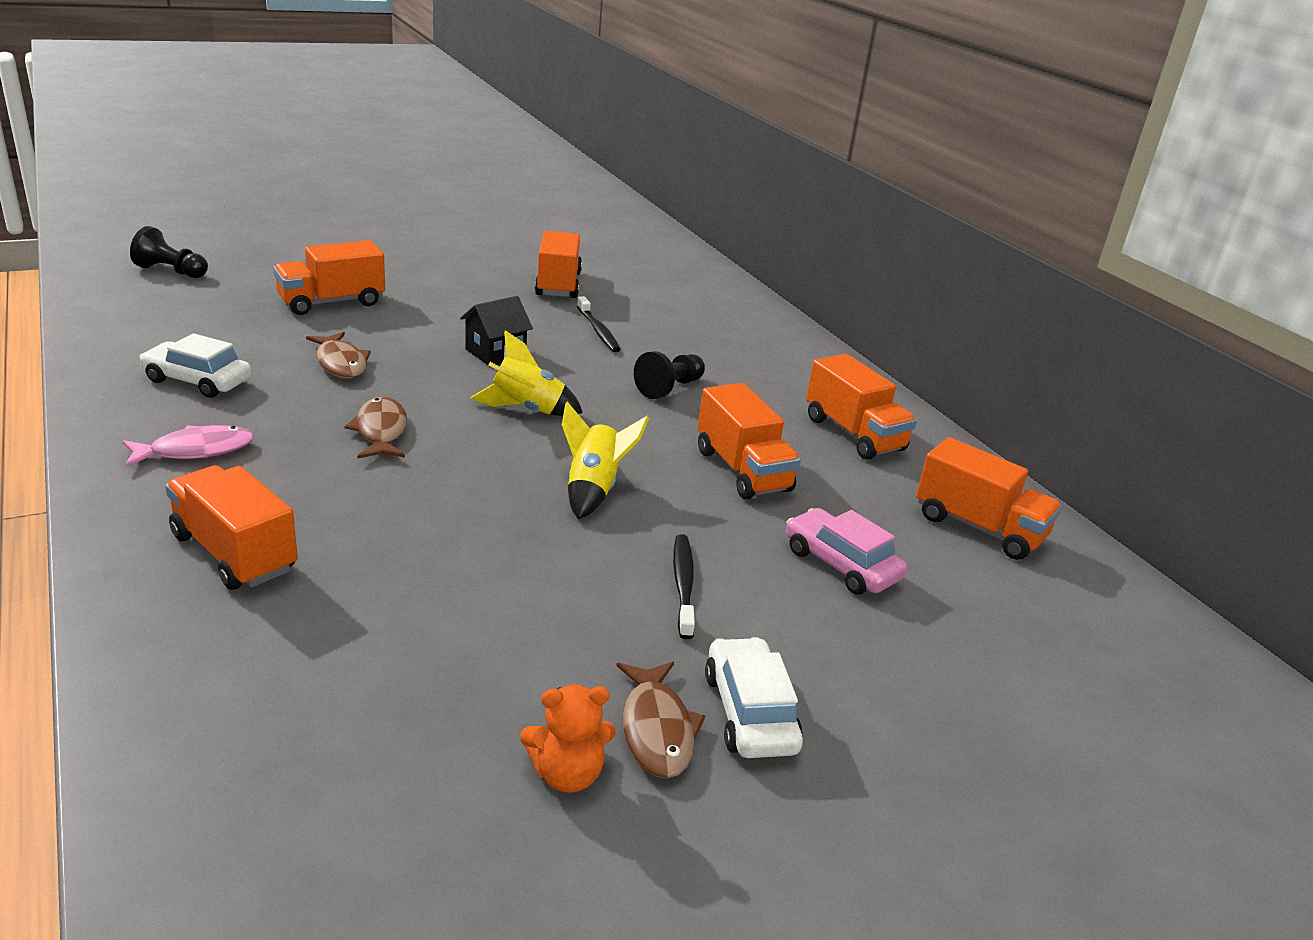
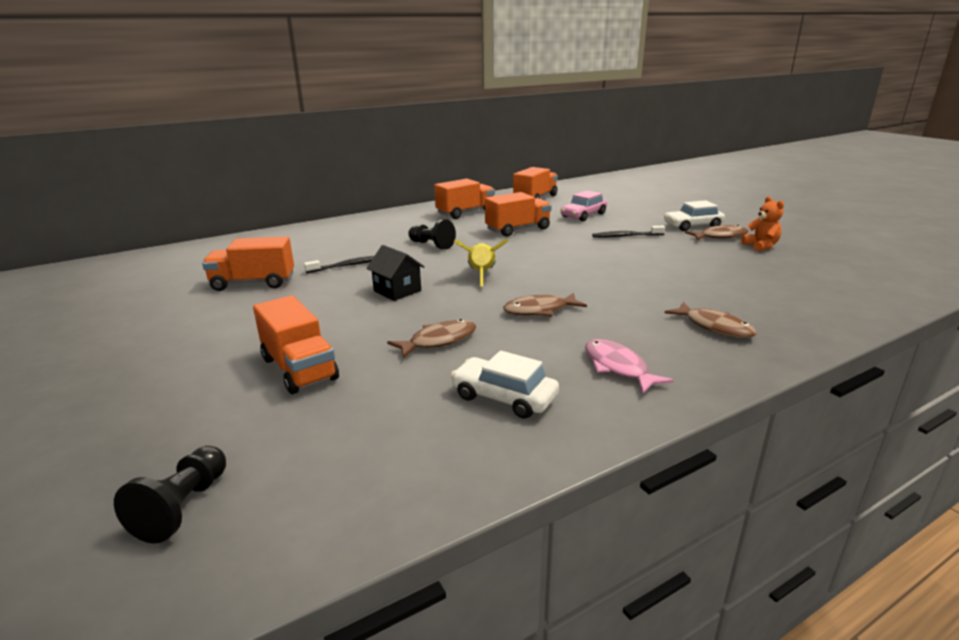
camera: 90 degrees left, 5 degrees down
white car [139,333,252,398] -> white car turned 105 degrees clockwise [451,351,559,419]
orange truck [165,465,298,590] -> brown fish [665,302,757,338]
yellow rocket [562,401,649,519] -> none

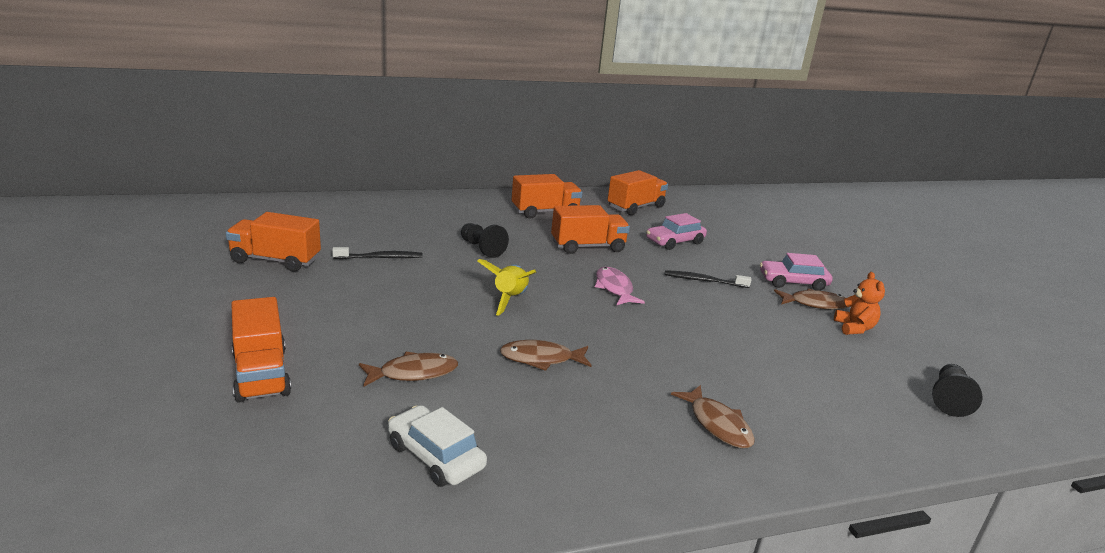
camera: 10 degrees right, 0 degrees up
black pawn [114,446,226,544] -> black pawn moved to [932,364,983,417]
black house [366,245,425,301] -> none
pink fish [585,339,673,393] -> pink fish moved to [595,267,645,305]
white car [664,200,725,231] -> pink car [760,253,833,291]

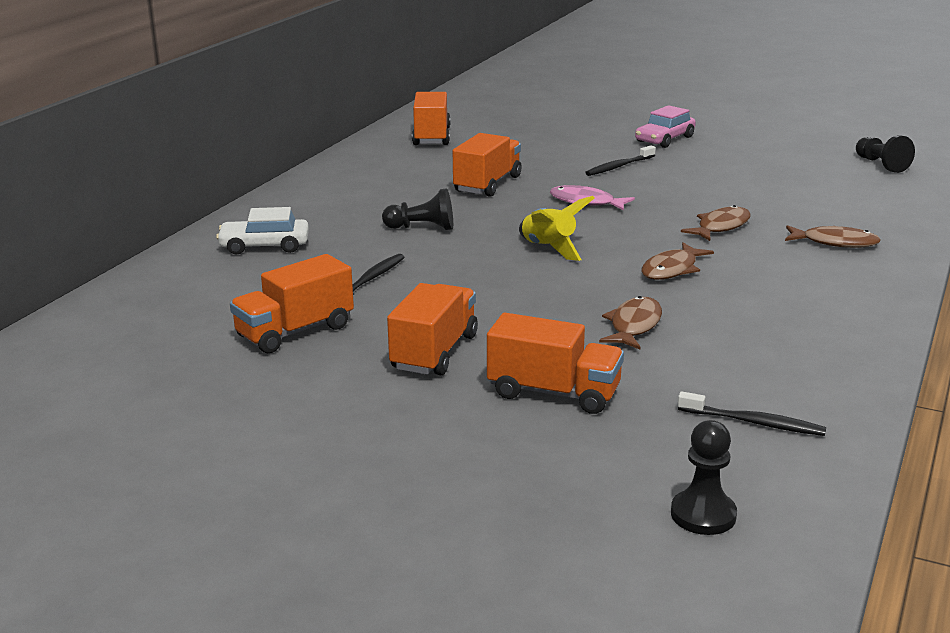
camera: 45 degrees left, 0 degrees up
white car [388,405,487,487] -> white car moved to [216,207,309,255]
orange truck [512,174,582,219] -> orange truck moved to [387,283,478,375]
pink car [646,213,707,250] -> none
brown fish [774,289,847,310] -> brown fish moved to [681,205,751,241]
orange teddy bear [834,272,885,335] -> none
none -> black pawn [671,420,737,535]
none -> black toothbrush [678,391,826,436]

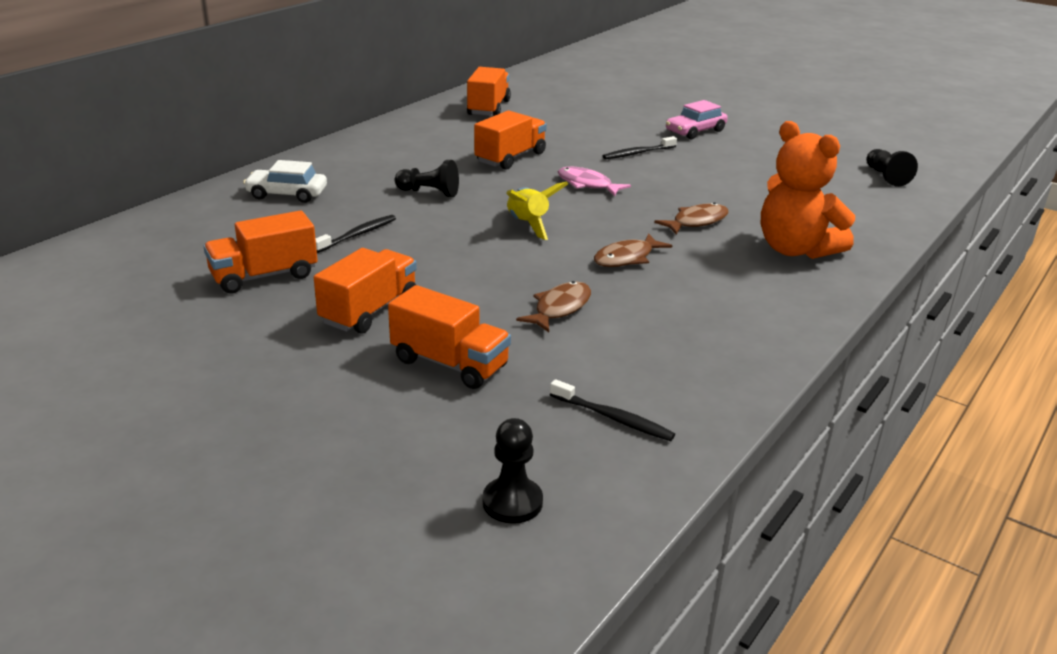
camera: 10 degrees right, 5 degrees up
brown fish [785,225,881,248] -> orange teddy bear [761,121,855,259]

